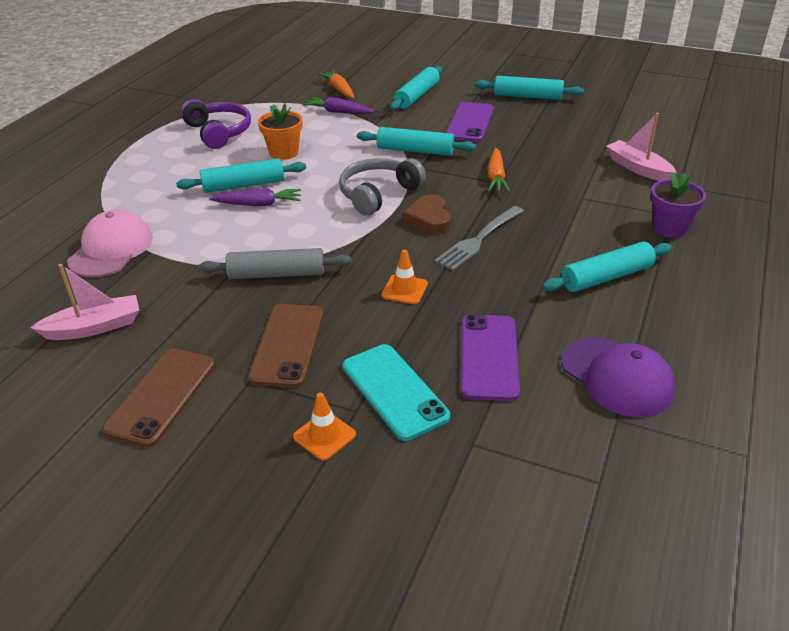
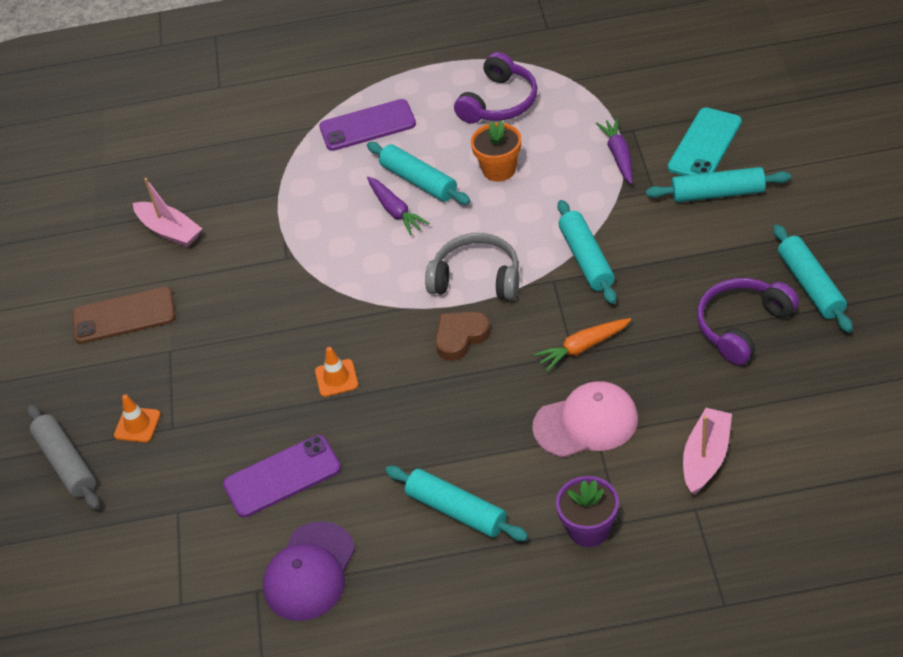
camera: 65 degrees right, 10 degrees up
pink cap [67,210,153,277] -> pink cap moved to [532,381,638,458]
grey rolling pin [198,248,352,279] -> grey rolling pin moved to [27,404,100,510]
brown phone [248,304,323,388] -> none
orange carrot [317,70,355,98] -> none
turquoise phone [342,344,450,441] -> turquoise phone moved to [668,108,742,176]
grey fork [434,206,524,271] -> none
purple phone [446,102,494,142] -> purple phone moved to [319,99,416,151]
none -> purple headphones [697,278,799,365]

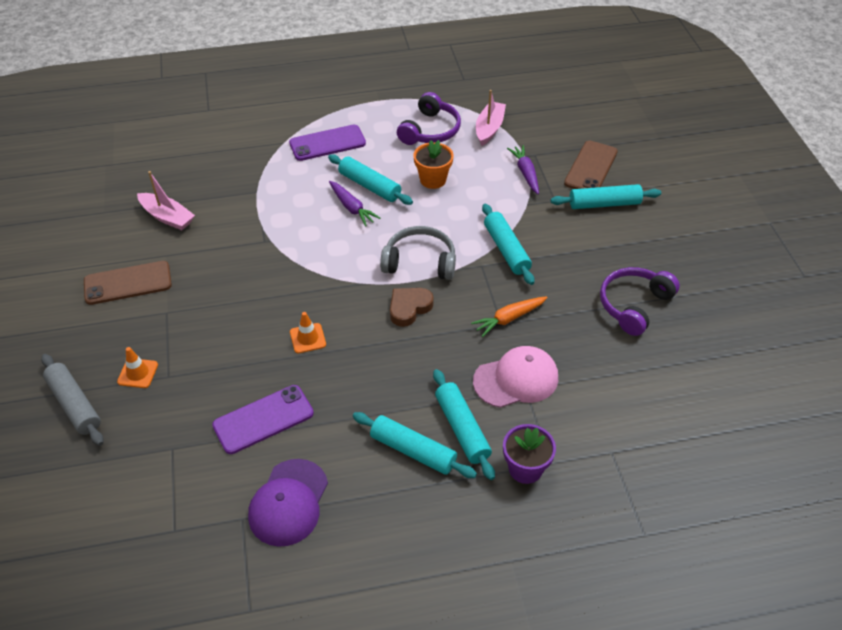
camera: 10 degrees left, 0 degrees up
turquoise phone [668,108,742,176] -> brown phone [564,141,618,189]
pink boat [683,408,732,495] -> pink boat moved to [476,90,506,146]
turquoise rolling pin [773,224,853,333] -> turquoise rolling pin moved to [433,369,495,480]

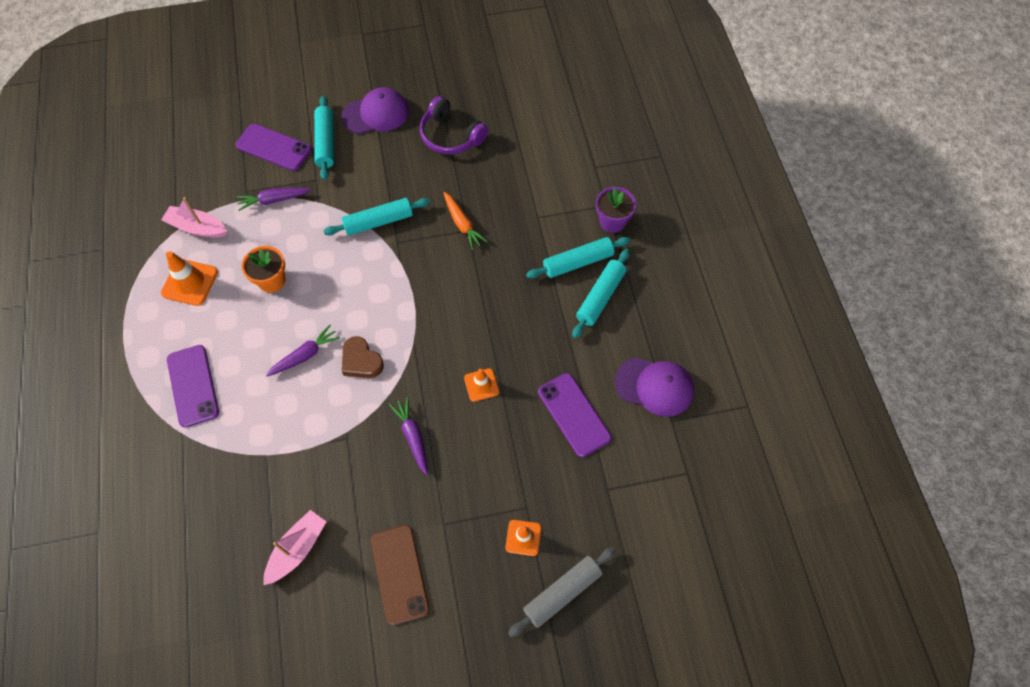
camera: 90 degrees left, 15 degrees up
turquoise rolling pin [328,154,413,205] -> none
grey headphones [380,226,456,280] -> none
brown heart [390,288,434,327] -> brown heart moved to [342,336,384,378]
purple headphones [397,92,461,145] -> orange traffic cone [161,251,218,306]
pink cap [473,346,558,408] -> none
brown phone [564,141,618,189] -> purple phone [236,124,311,171]
none -> purple cap [342,87,409,134]
none -> purple carrot [389,397,428,475]

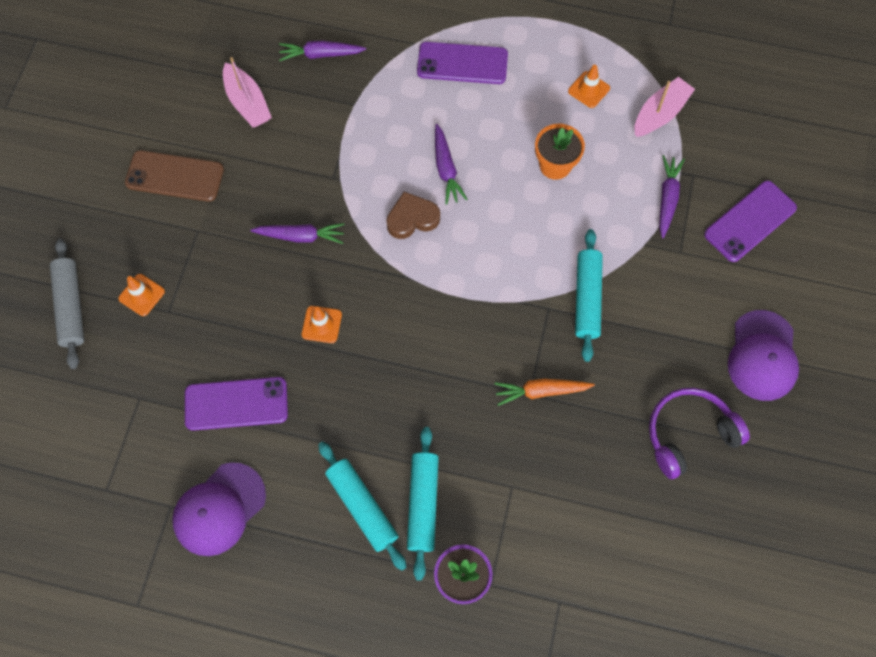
camera: 115 degrees right, 5 degrees up
orange traffic cone [161,251,218,306] -> orange traffic cone [568,65,610,108], size x0.63
turquoise rolling pin [314,96,334,180] -> none
none -> purple carrot [279,40,366,61]

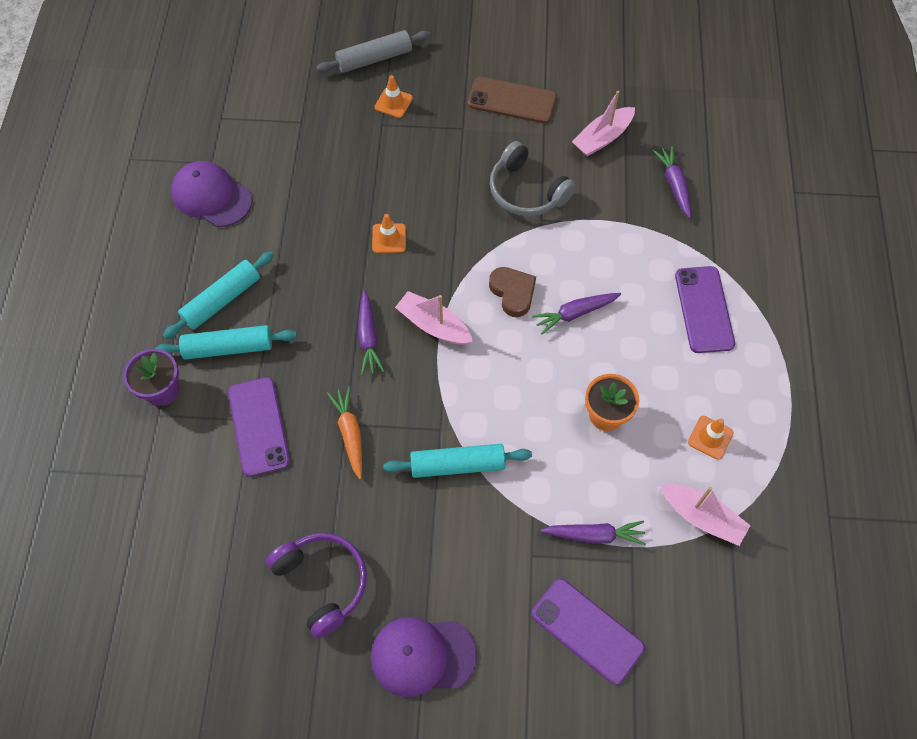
camera: 80 degrees right, 5 degrees down
brown phone [125,150,224,202] -> brown phone turned 75 degrees counterclockwise [468,77,557,123]
purple phone [185,377,288,431] -> purple phone moved to [228,377,290,477]
purple carrot [250,223,345,244] -> purple carrot moved to [358,290,385,375]
none -> pink boat [395,291,473,345]
none -> grey headphones [490,141,576,216]

